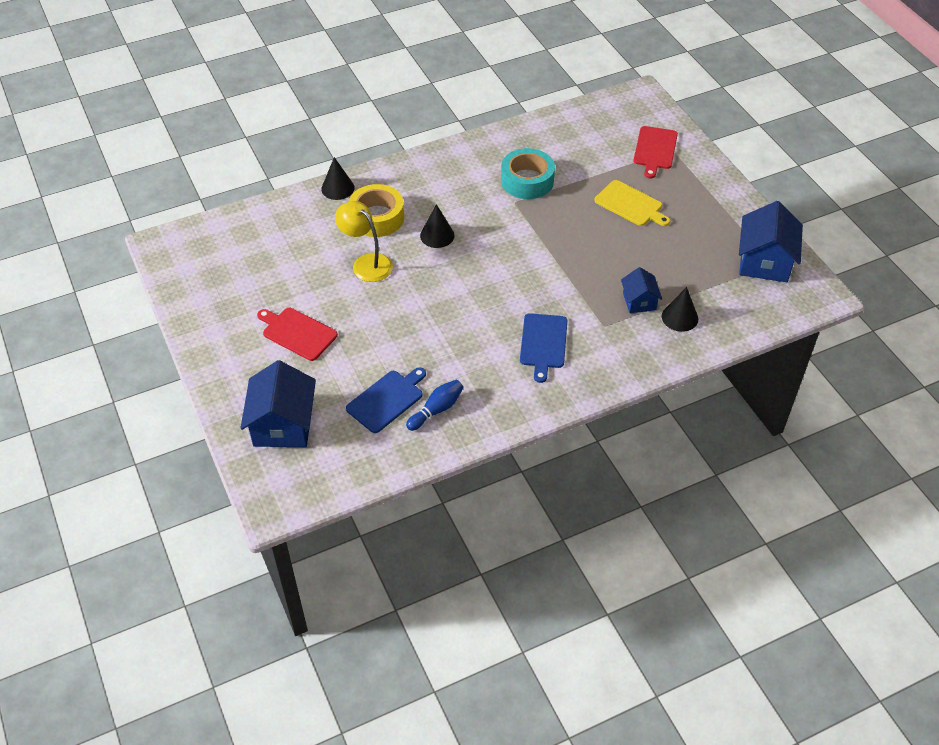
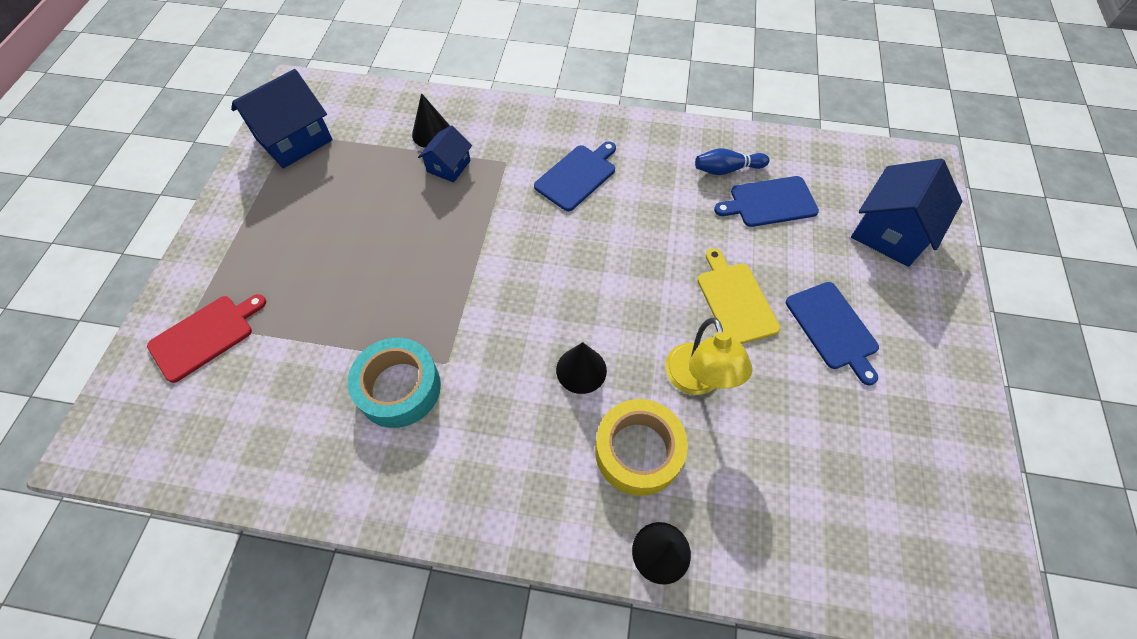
camera: 145 degrees left, 10 degrees up
red cutting board [257,308,338,361] -> blue cutting board [786,282,879,385]
yellow cutting board [594,180,670,226] -> yellow cutting board moved to [697,248,780,344]

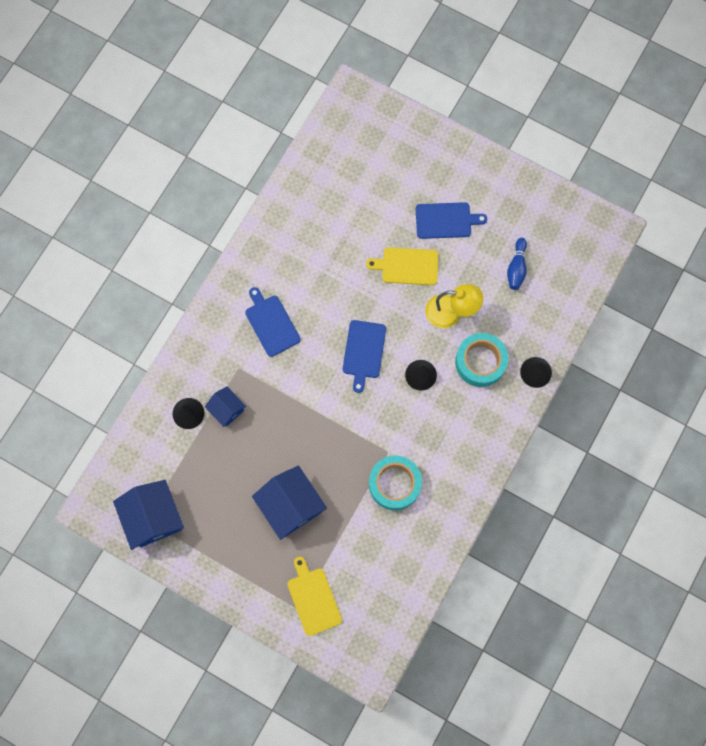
camera: 70 degrees left, 15 degrees up
red cutting board [147,294,266,383] -> yellow cutting board [287,557,342,636]
yellow tape [595,399,688,496] -> turquoise tape [455,333,508,387]
blue bowling pin [695,148,770,175] -> blue bowling pin moved to [507,238,527,290]
blue cutting board [714,176,819,227] -> blue cutting board moved to [343,320,386,393]
blue house [851,159,962,267] -> blue house moved to [252,466,327,540]

